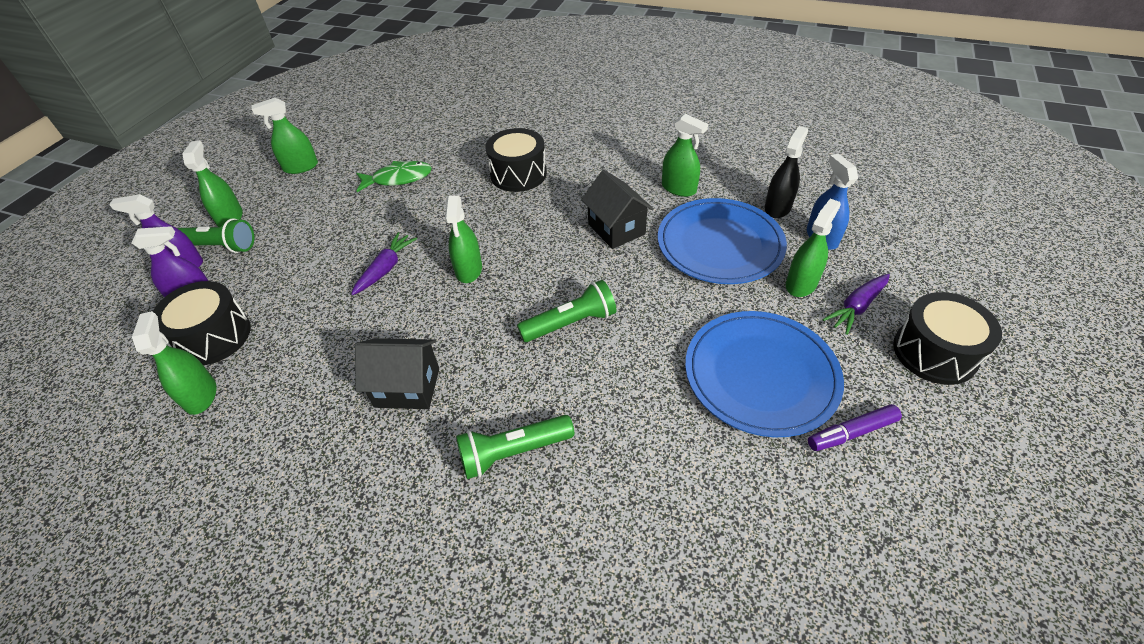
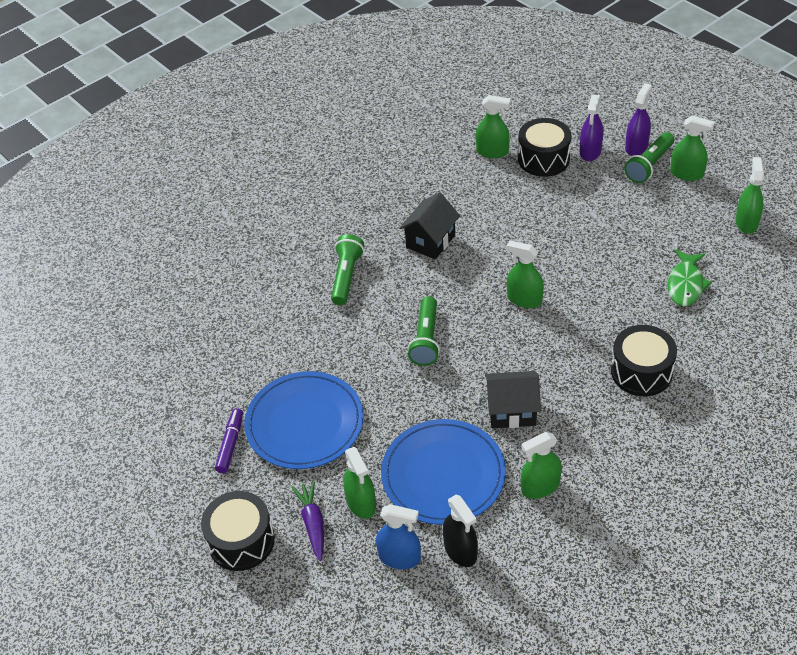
camera: 120 degrees right, 0 degrees up
purple carrot [351,232,417,295] -> none

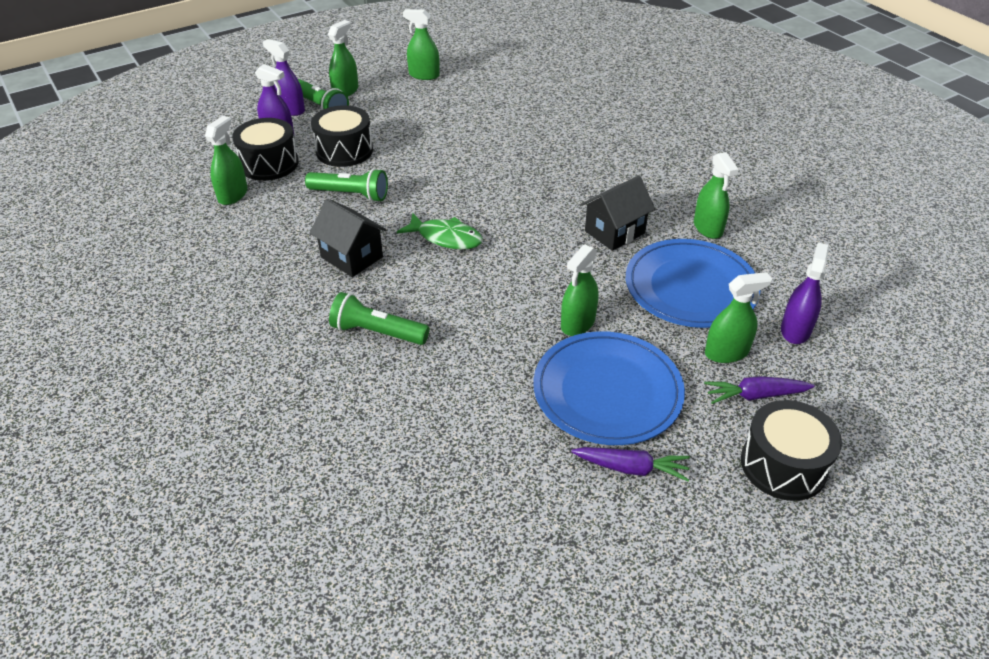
camera: 85 degrees left, 5 degrees down
purple marker [215,408,243,473] -> purple carrot [571,447,690,482]
blue spray bottle [376,504,421,569] -> purple spray bottle [781,243,829,344]
green flashlight [407,296,440,366] -> green flashlight moved to [305,168,388,202]
black spray bottle [443,495,478,567] -> none
black house [485,371,541,428] -> black house turned 45 degrees clockwise [581,175,655,251]
green spray bottle [506,240,544,308] -> green spray bottle moved to [561,244,599,336]
black drum [611,325,677,396] -> black drum moved to [311,105,373,167]
green fish [668,249,712,307] -> green fish moved to [397,213,483,250]

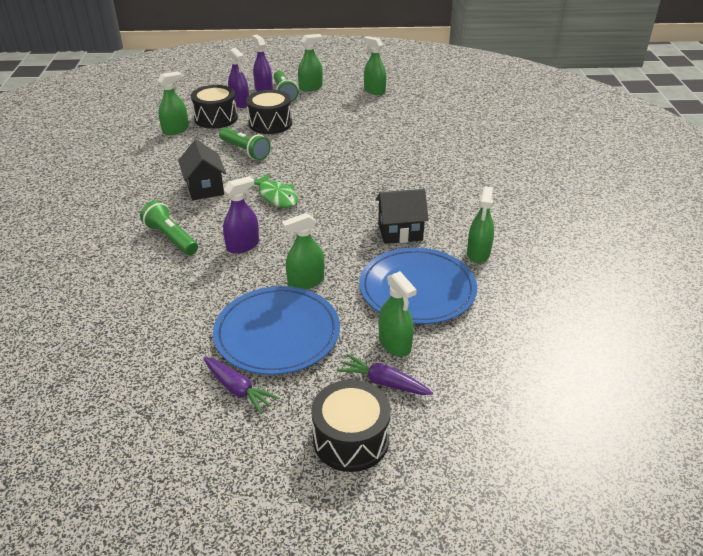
camera: 30 degrees right, 5 degrees down
green spray bottle [705,272,772,363] -> green spray bottle turned 45 degrees clockwise [379,271,417,357]
purple spray bottle [781,243,829,344] -> purple spray bottle moved to [223,176,259,254]

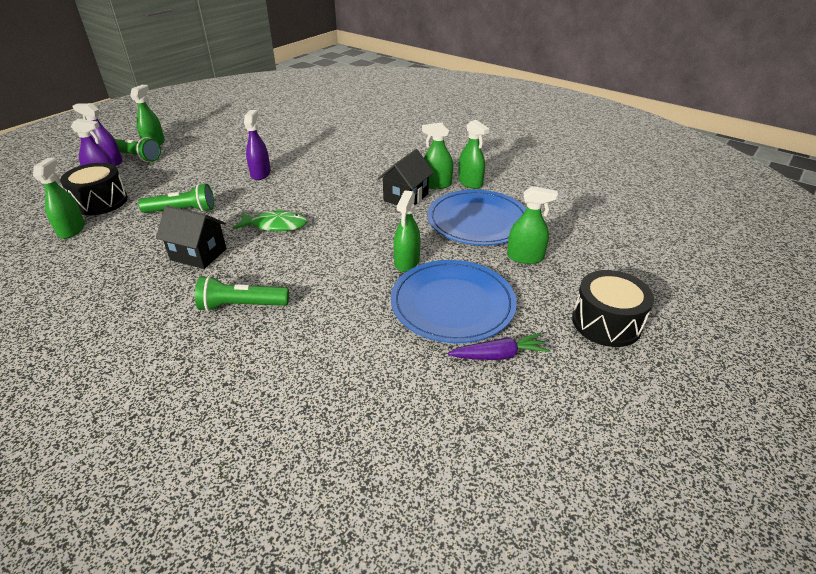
camera: 50 degrees left, 0 degrees up
purple spray bottle [223,176,259,254] -> purple spray bottle moved to [244,110,271,180]
black drum [246,90,292,134] -> none
purple carrot [337,354,433,395] -> none
green spray bottle [364,36,386,95] -> green spray bottle moved to [422,122,453,189]

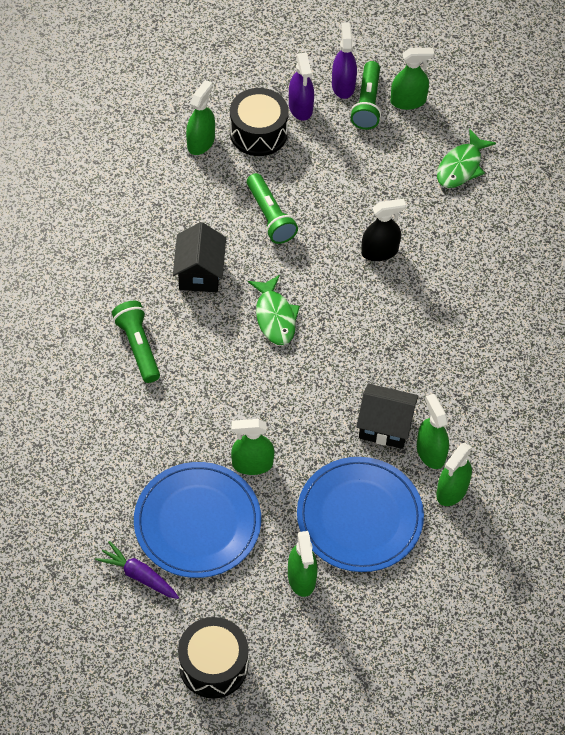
camera: 70 degrees right, 20 degrees up
green spray bottle [33,158,85,239] -> green spray bottle turned 45 degrees counterclockwise [186,80,215,155]
purple spray bottle [244,110,271,180] -> black spray bottle [361,199,406,261]
purple carrot [448,333,550,360] -> purple carrot turned 150 degrees clockwise [95,541,179,599]
none -> green fish [437,129,496,188]

